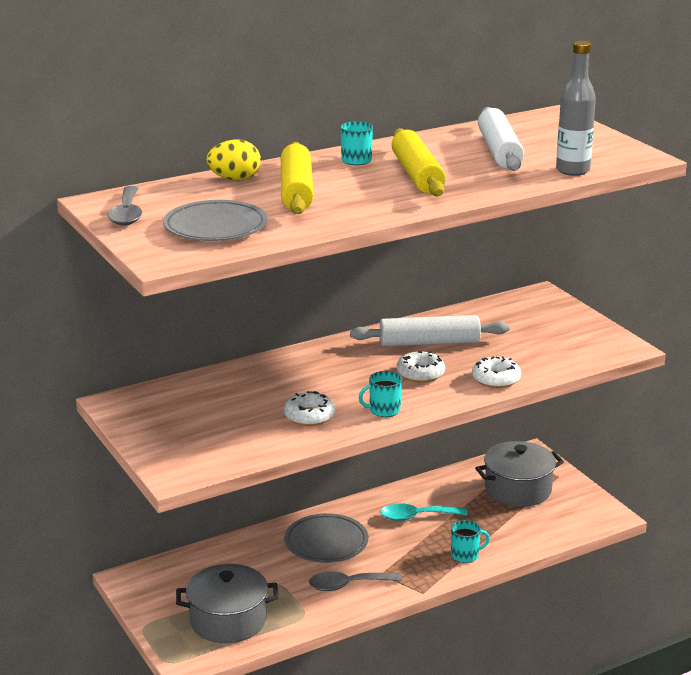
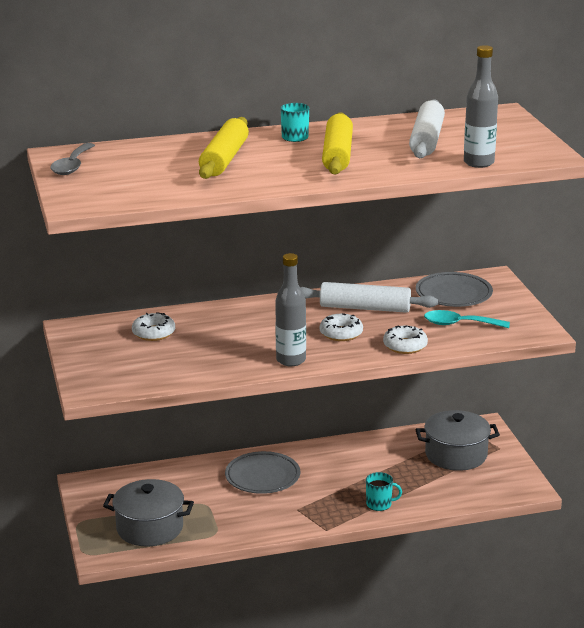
camera: 15 degrees right, 0 degrees up
grey plate [163,200,268,241] -> grey plate moved to [416,272,493,307]
yellow egg [206,139,261,180] -> none
white donut [284,391,335,426] -> white donut moved to [132,312,175,341]
grey spoon [309,571,402,591] -> none
turquoise mug [359,371,402,417] -> grey bottle [275,253,306,366]
turquoise spoon [380,503,468,521] -> turquoise spoon moved to [424,310,510,328]

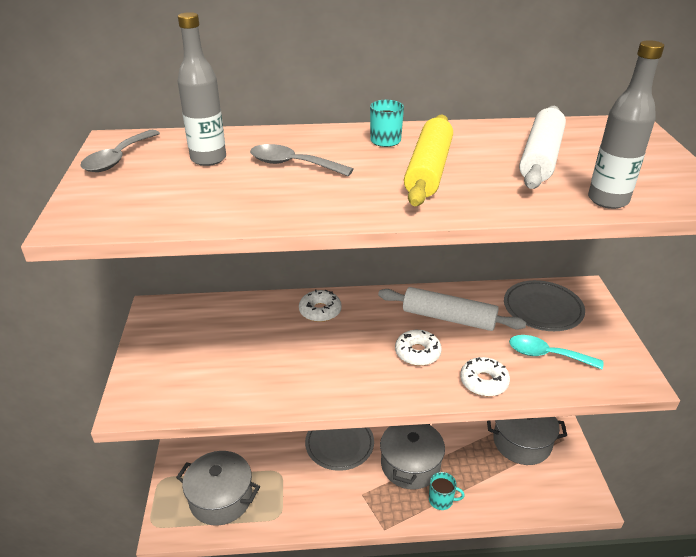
camera: 10 degrees right, 10 degrees up
white donut [132,312,175,341] -> white donut moved to [299,290,342,322]
yellow rolling pin [199,117,249,179] -> grey spoon [250,144,354,176]
grey bottle [275,253,306,366] -> grey bottle moved to [178,12,226,166]
none -> grey pot [380,424,445,489]

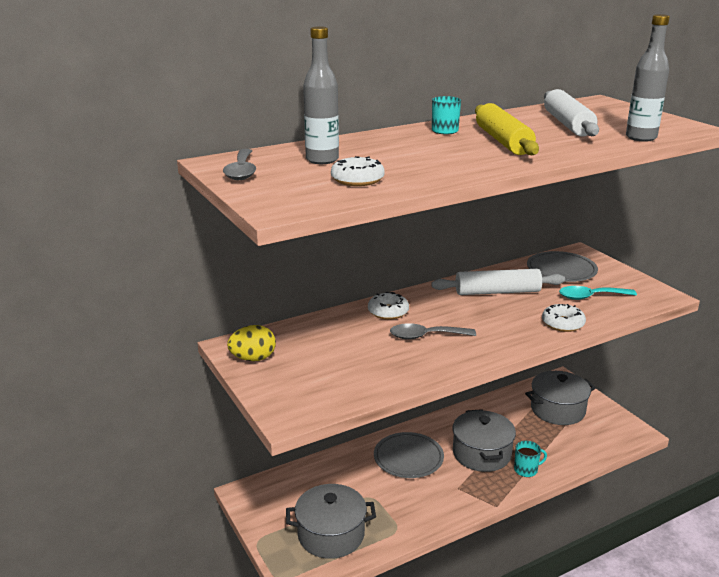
camera: 25 degrees left, 10 degrees down
grey spoon [250,144,354,176] -> grey spoon moved to [390,323,476,340]
white donut [395,330,442,366] -> white donut moved to [331,156,384,186]
none -> yellow egg [227,325,276,361]

